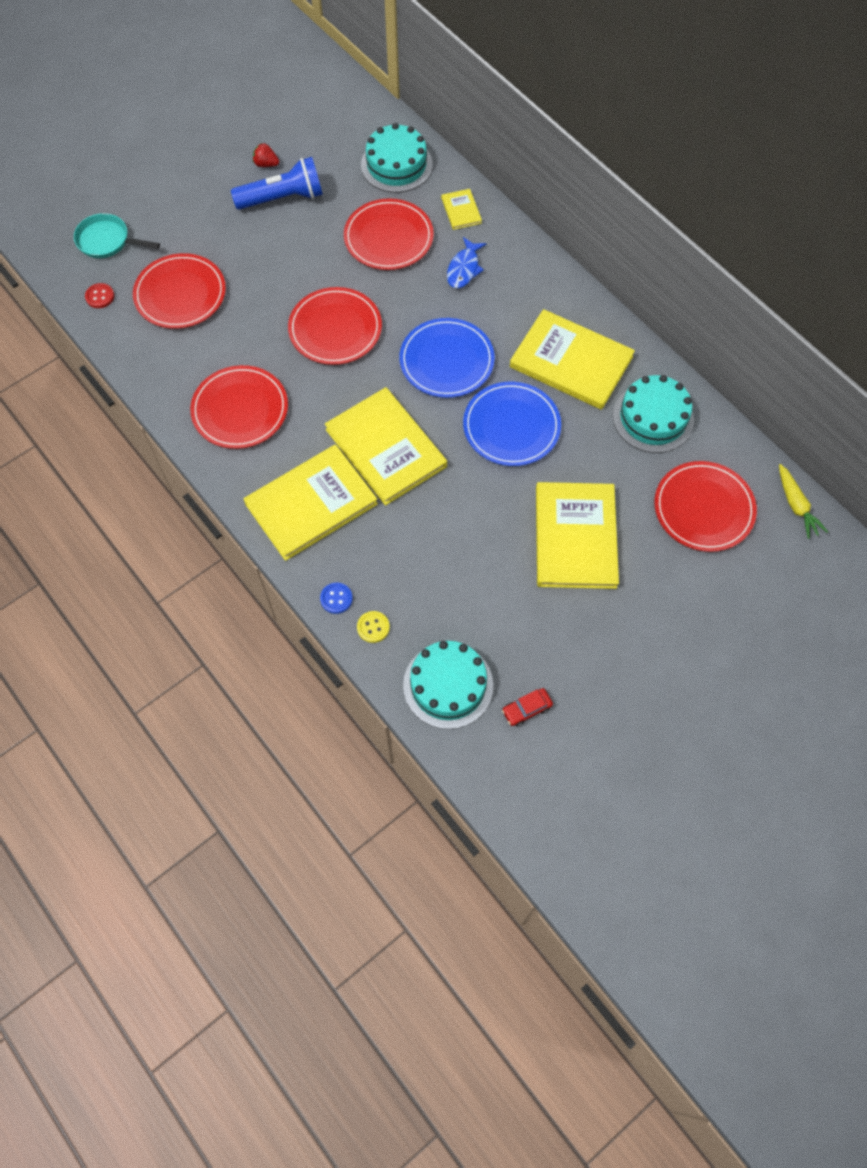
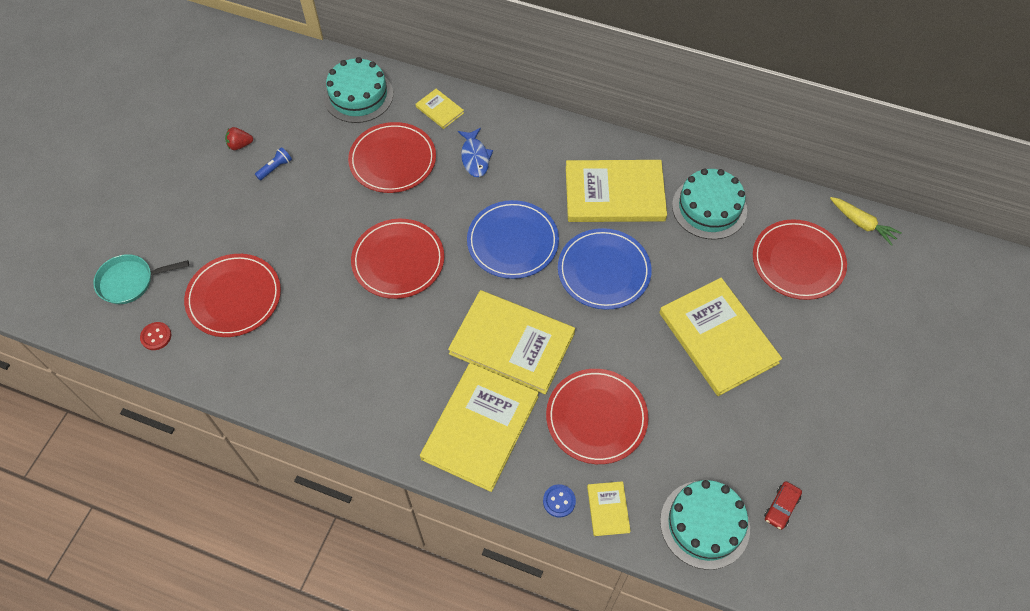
camera: 30 degrees left, 5 degrees down
red plate [190,365,288,449] -> red plate moved to [546,369,648,464]
blue flashlight [231,157,323,210] -> blue flashlight [255,147,292,180], size x0.44
yellow button [357,611,390,643] -> yellow book [587,481,631,536]

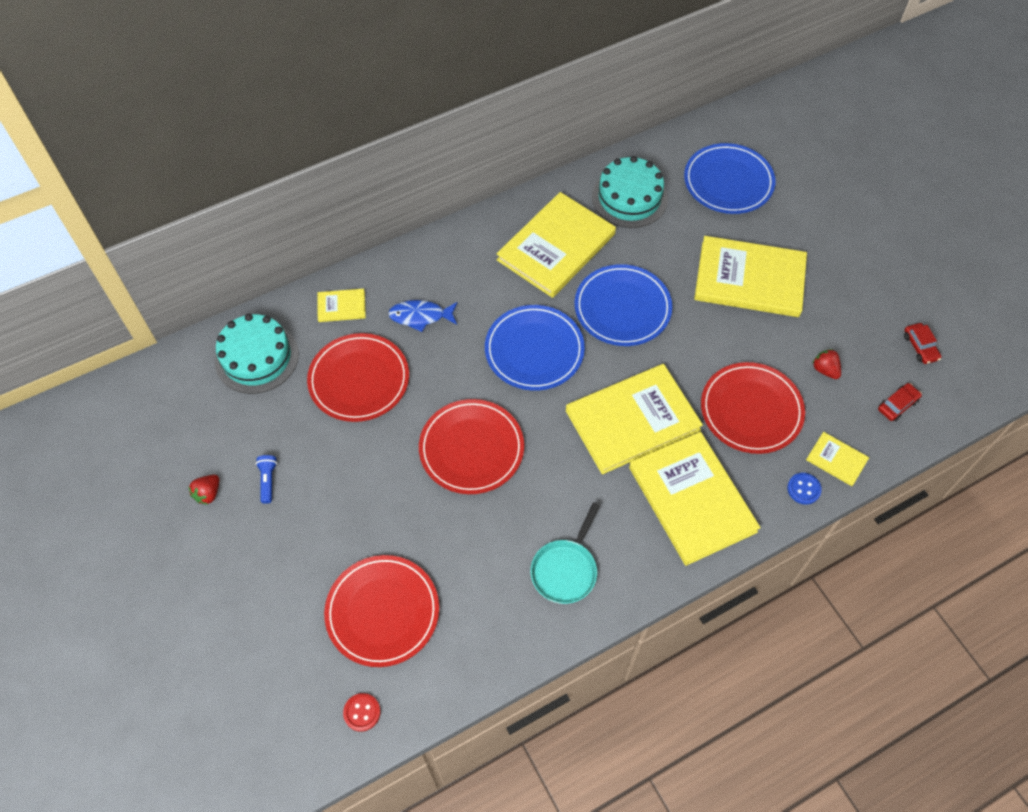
camera: 50 degrees left, 0 degrees up
turquoise pan [93,254,189,304] -> turquoise pan moved to [530,502,600,604]
blue fish [458,128,493,177] -> blue fish turned 150 degrees clockwise [388,300,458,332]
turquoise cake [660,480,750,570] -> red car [878,383,922,421]
red plate [753,219,847,300] -> blue plate [684,143,775,214]
yellow carrot [830,197,902,246] -> none
none -> red strawberry [812,349,841,379]

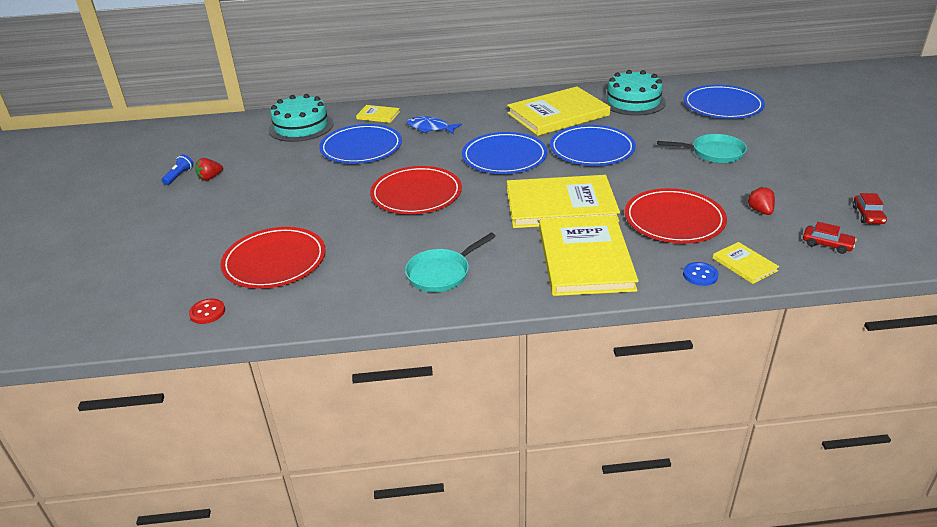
camera: 25 degrees right, 25 degrees down
blue flashlight [256,455,277,504] -> blue flashlight moved to [162,154,193,185]
red plate [307,333,409,422] -> blue plate [319,124,402,163]
yellow book [694,236,807,317] -> turquoise pan [657,134,747,163]
red car [878,383,922,421] -> red car turned 45 degrees clockwise [803,222,857,254]

